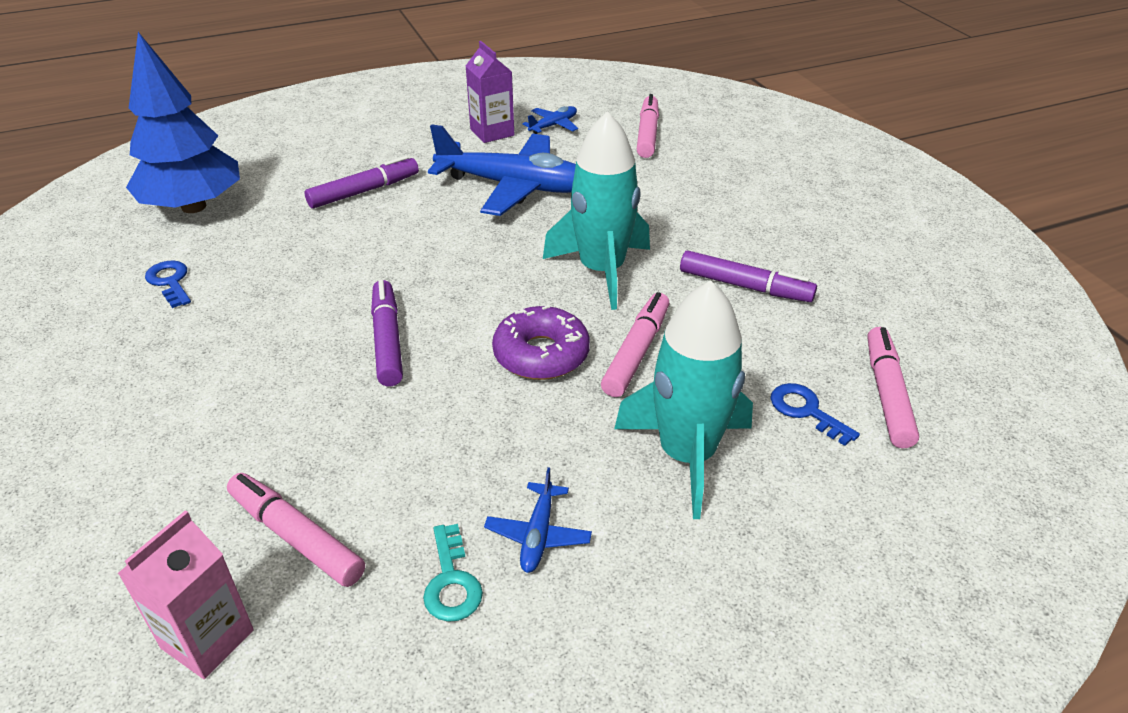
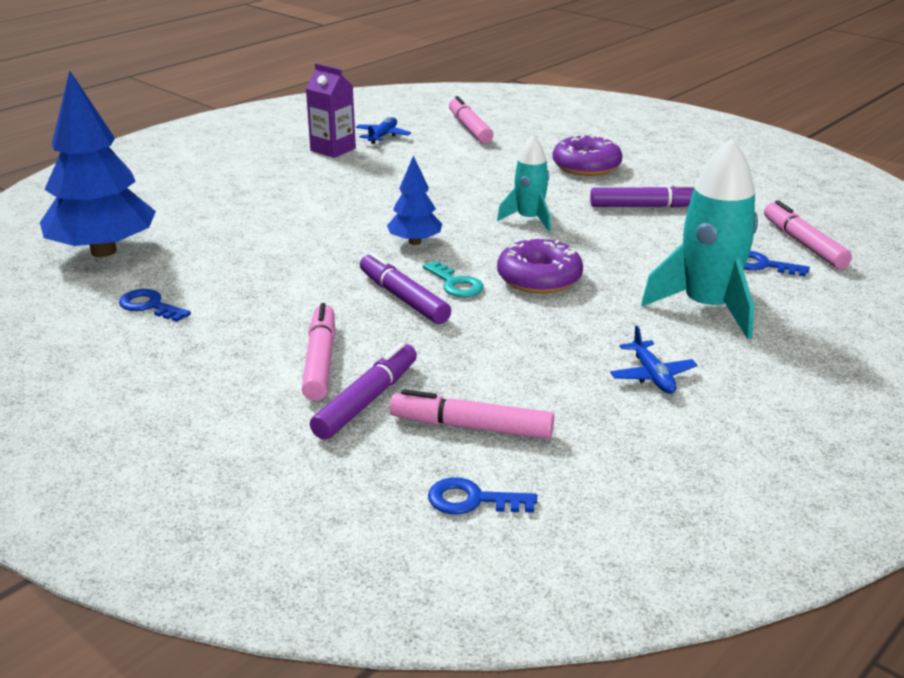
camera: 25 degrees left, 10 degrees down
pink carton [118,511,254,679] -> blue key [428,477,537,515]
purple marker [305,156,419,209] -> purple marker moved to [310,342,417,440]
turquoise key [423,524,483,622] -> turquoise key moved to [423,261,484,297]
blue plane [428,124,576,216] -> none
turquoise rocket [543,111,650,310] -> turquoise rocket [497,136,551,232], size x0.58
pink marker [601,292,670,397] -> pink marker moved to [302,303,335,401]
none -> blue tree [387,155,442,245]
none -> purple donut [553,134,622,176]

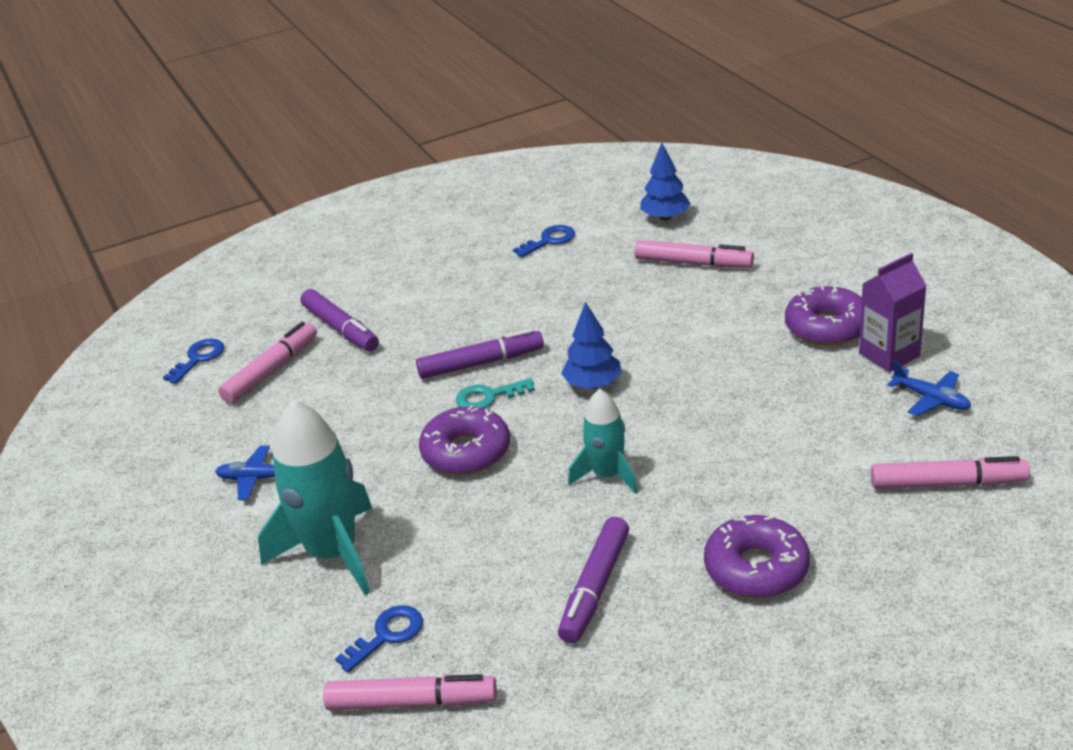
camera: 115 degrees right, 5 degrees up
blue tree [40,71,156,257] -> blue tree [640,143,691,221], size x0.51
pink marker [302,303,335,401] -> pink marker moved to [634,240,754,268]
none -> purple donut [785,285,862,346]

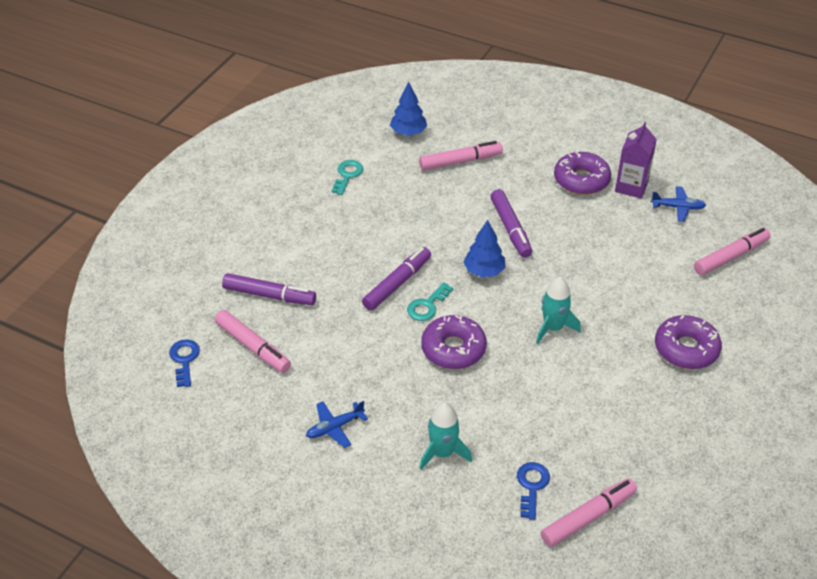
camera: 40 degrees left, 10 degrees up
pink marker [218,322,317,404] -> pink marker turned 135 degrees clockwise [215,310,291,373]
turquoise rocket [258,399,372,595] -> turquoise rocket [420,402,472,470], size x0.58
blue key [513,225,575,257] -> turquoise key [332,160,363,195]
purple marker [558,517,629,643] -> purple marker moved to [490,189,532,258]

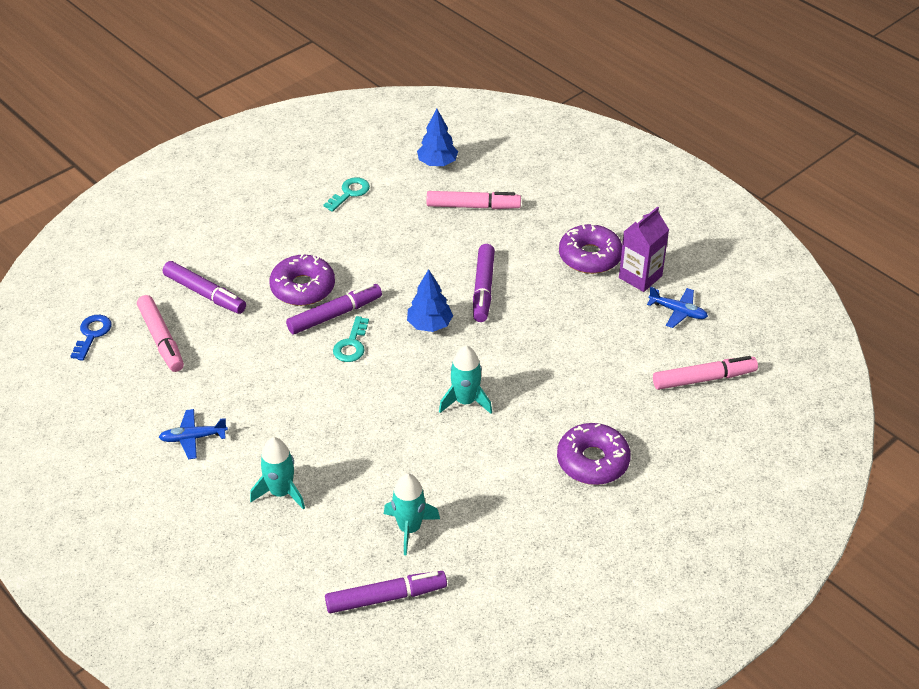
camera: 20 degrees right, 0 degrees up
turquoise key [407,282,453,321] -> turquoise key turned 45 degrees counterclockwise [333,316,369,362]
purple donut [421,315,487,369] -> purple donut moved to [269,254,335,306]
blue key [517,462,550,520] -> none
pink marker [541,479,637,547] -> purple marker [325,571,447,613]
none -> turquoise rocket [384,473,440,556]

